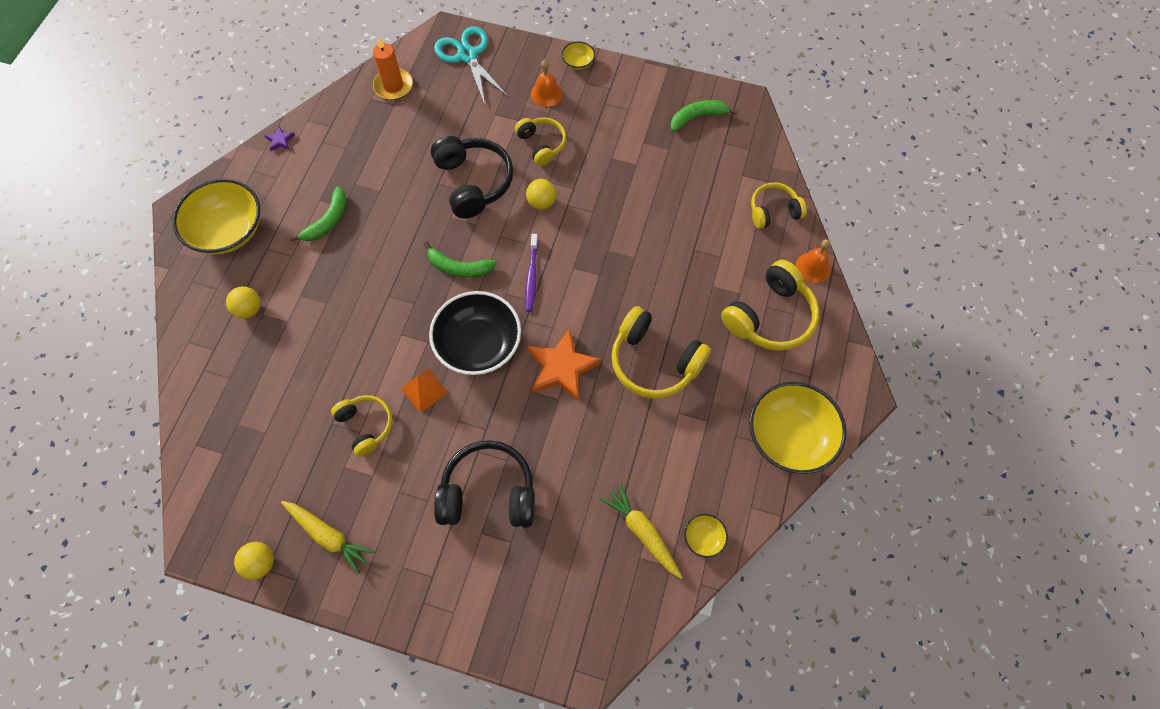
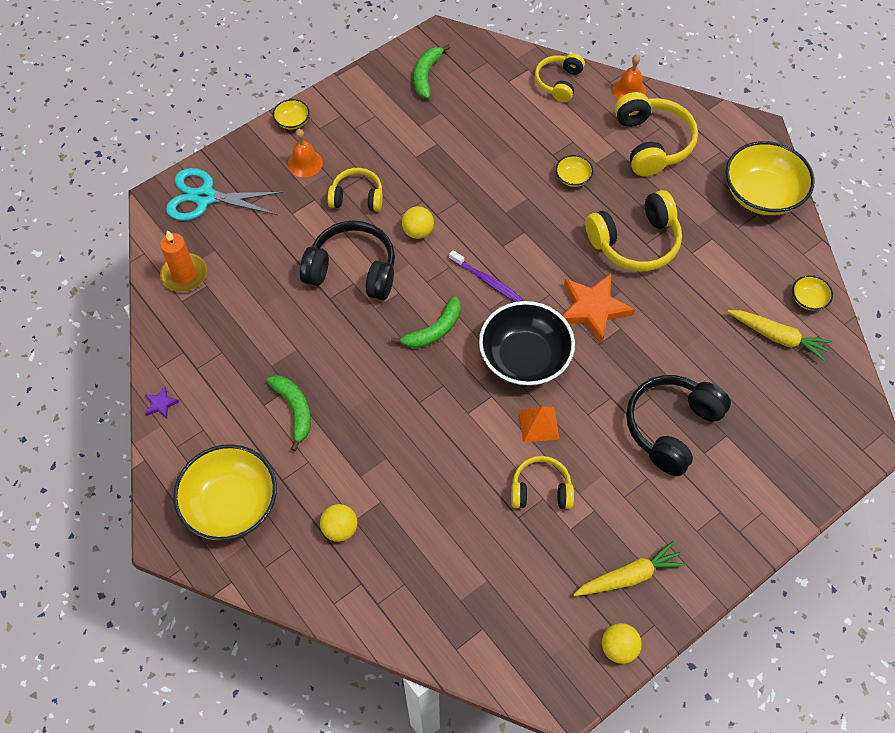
camera: 55 degrees left, 5 degrees down
yellow carrot [600,483,683,579] -> yellow carrot turned 150 degrees counterclockwise [727,310,832,361]
none -> yellow bowl [556,155,593,187]

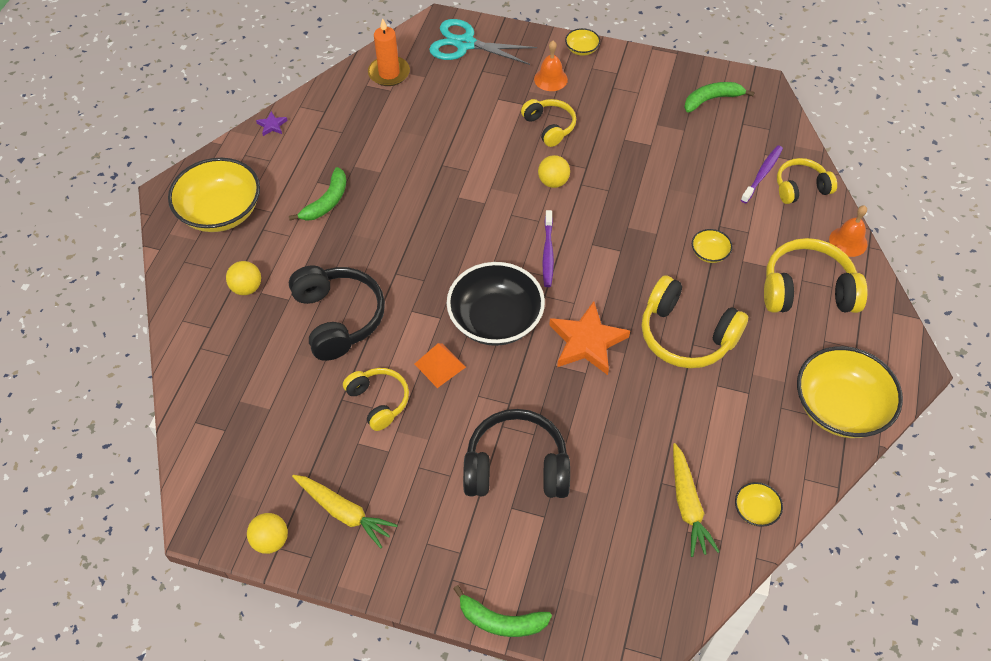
camera: 55 degrees right, 5 degrees down
turquoise scissors [166,168,283,221] -> turquoise scissors turned 45 degrees counterclockwise [429,19,537,65]
black headphones [300,221,395,300] -> black headphones moved to [289,265,385,361]
green banana [391,296,461,348] -> green banana moved to [453,585,552,637]
yellow headphones [615,92,698,176] -> yellow headphones turned 135 degrees counterclockwise [764,238,868,313]
none -> purple toothbrush [741,145,783,203]

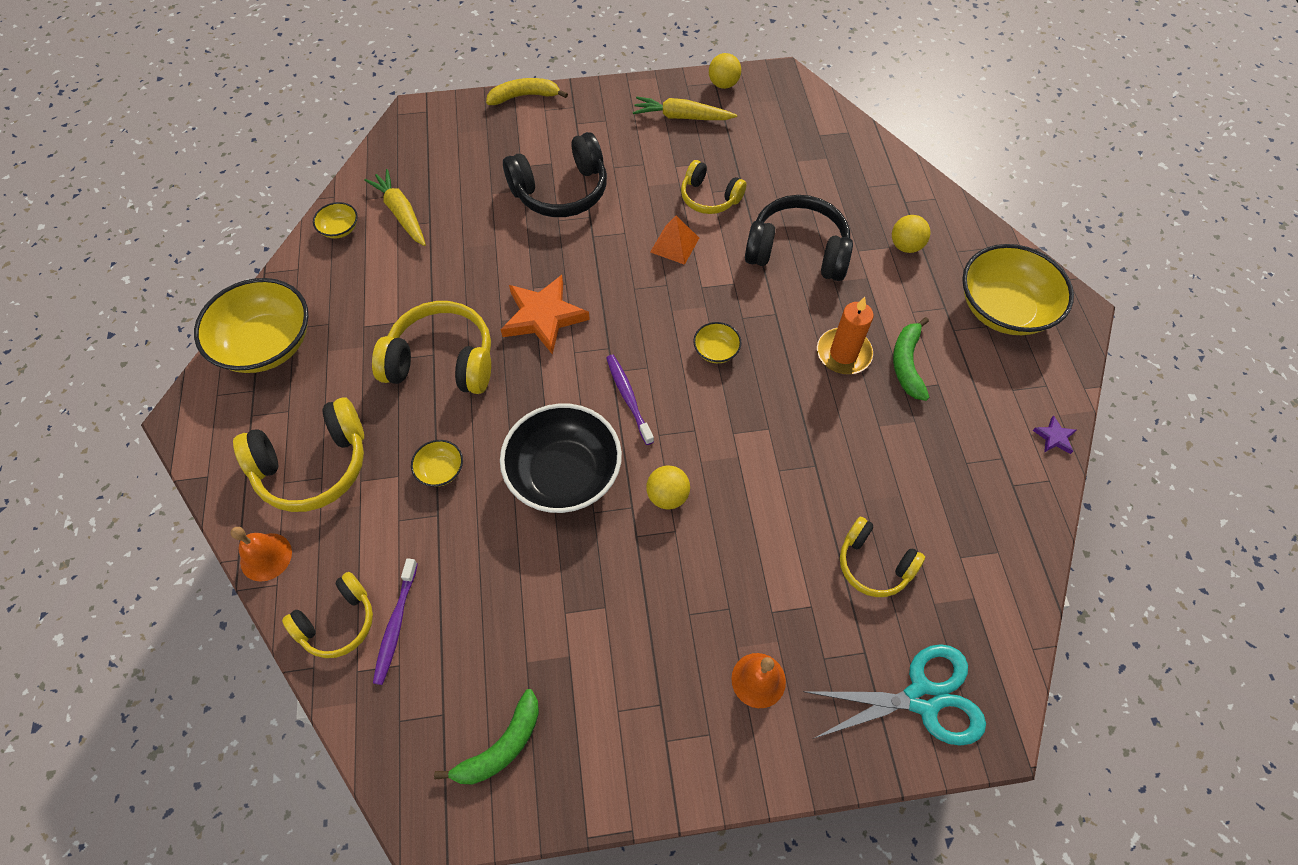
camera: 155 degrees right, 5 degrees up
black headphones [289,265,385,361] -> black headphones turned 150 degrees clockwise [745,195,853,281]
orange candle [368,18,410,86] -> orange candle moved to [817,297,873,374]
black bowl [447,262,545,346] -> black bowl moved to [500,403,622,513]
green banana [453,585,552,637] -> yellow banana [486,78,568,105]
yellow headphones [521,99,576,147] -> yellow headphones moved to [840,517,925,597]
yellow bowl [565,28,600,56] -> yellow bowl moved to [693,322,741,363]

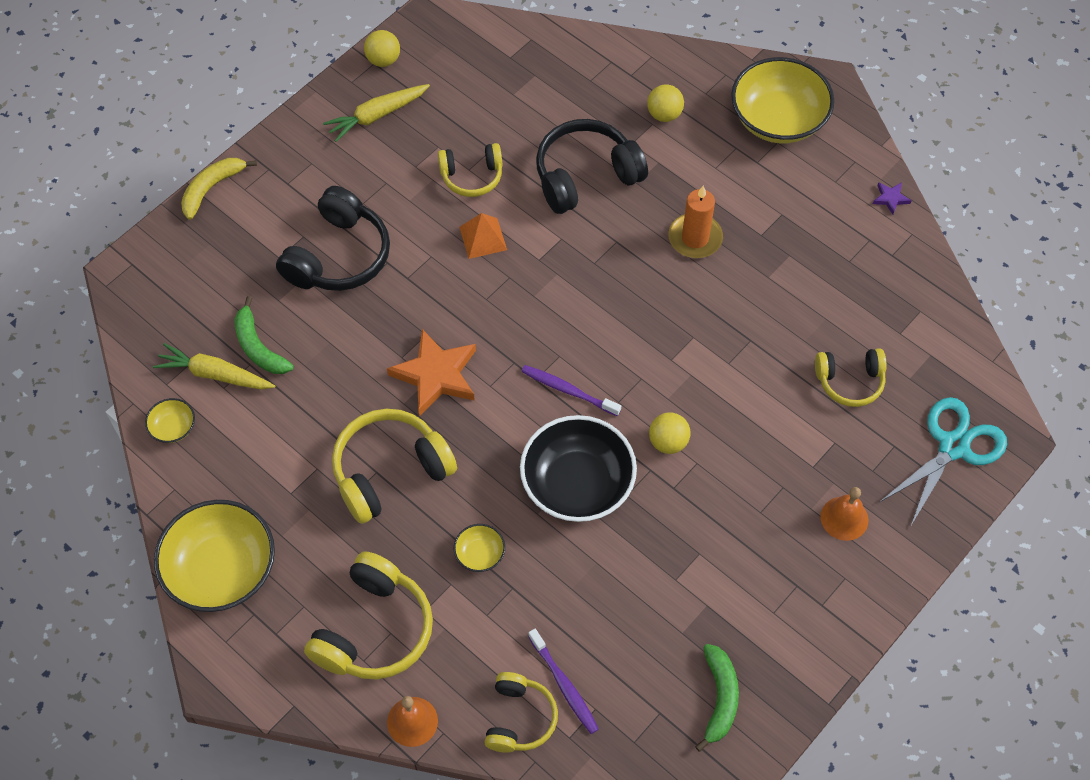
camera: 40 degrees left, 0 degrees up
yellow bowl [693,322,741,363] -> none
green banana [893,317,929,401] -> green banana moved to [234,296,294,374]

